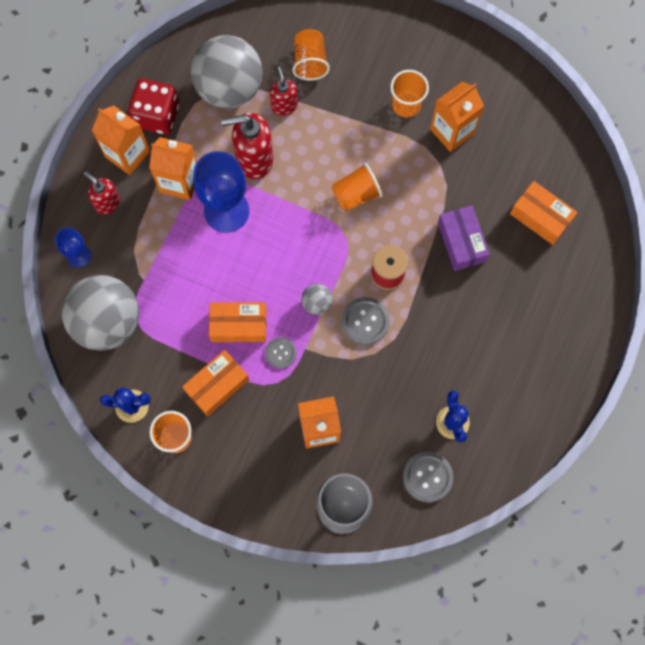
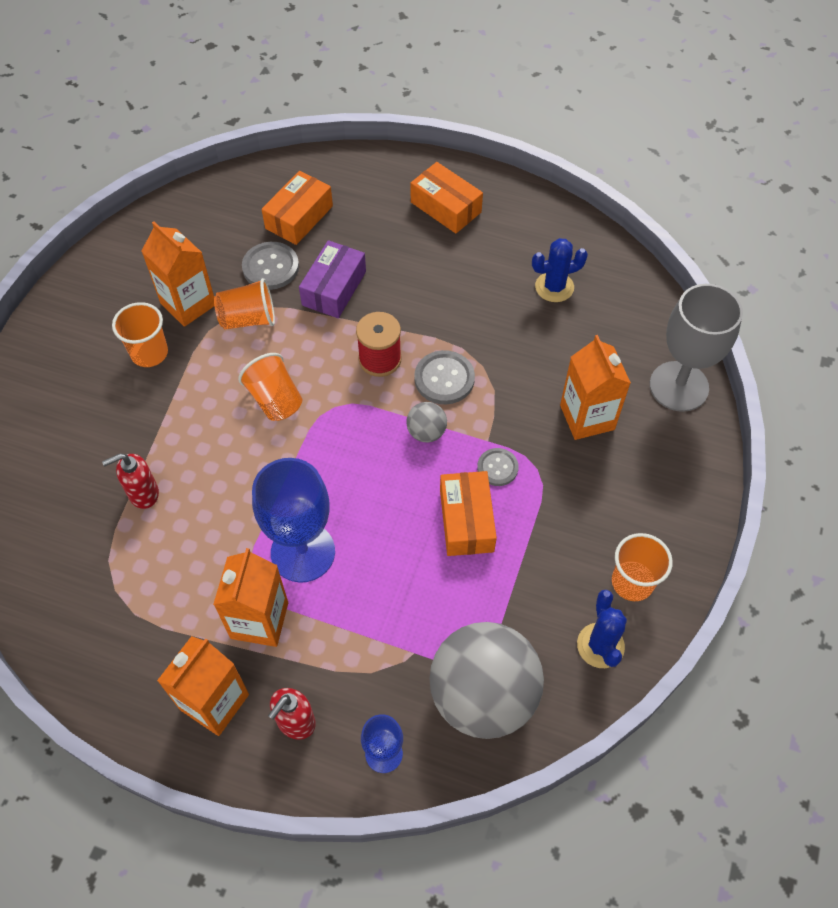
camera: 95 degrees left, 15 degrees down
red dice [128,79,179,135] -> none
orange box [182,350,249,416] -> orange box moved to [410,162,483,233]
grey ball [191,35,262,109] -> none
red soap dispenser [221,113,273,179] -> none
orange cup [292,29,330,81] -> orange cup moved to [214,278,275,330]
grey button [403,452,453,503] -> grey button moved to [242,242,299,290]
purple box [438,206,490,271] -> purple box turned 45 degrees counterclockwise [299,240,366,318]

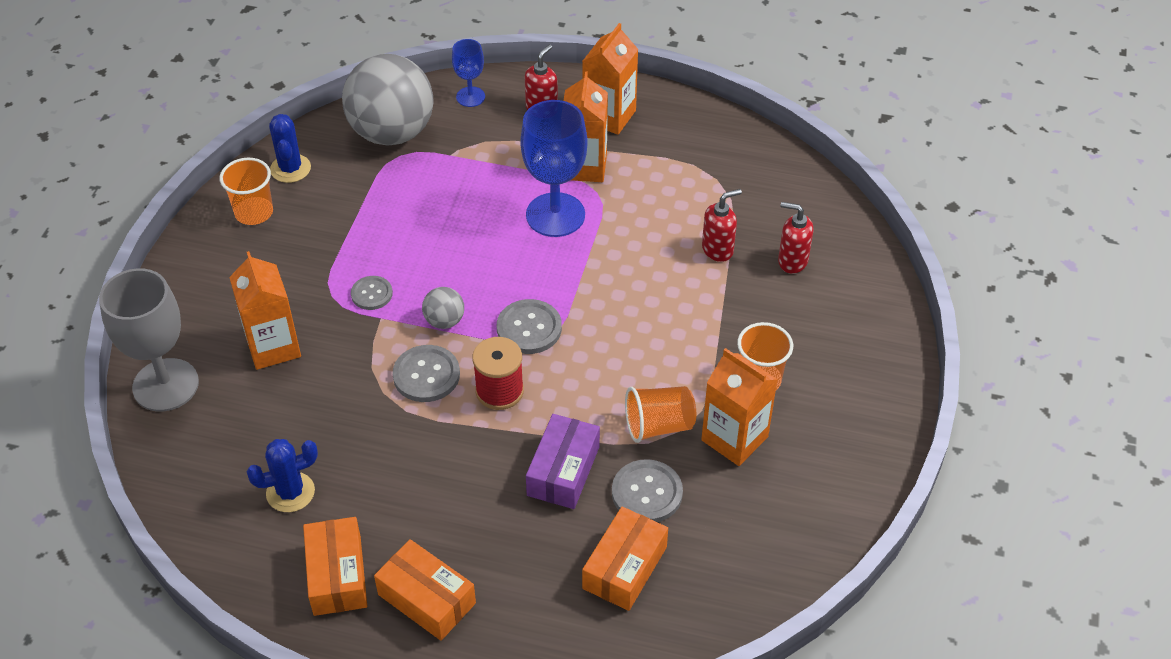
camera: 175 degrees right, 10 degrees down
orange cup [238,353,303,421] -> none
orange box [440,471,497,556] -> orange box moved to [303,517,367,616]
none -> grey button [497,299,562,354]
none -> red soap dispenser [778,202,813,274]

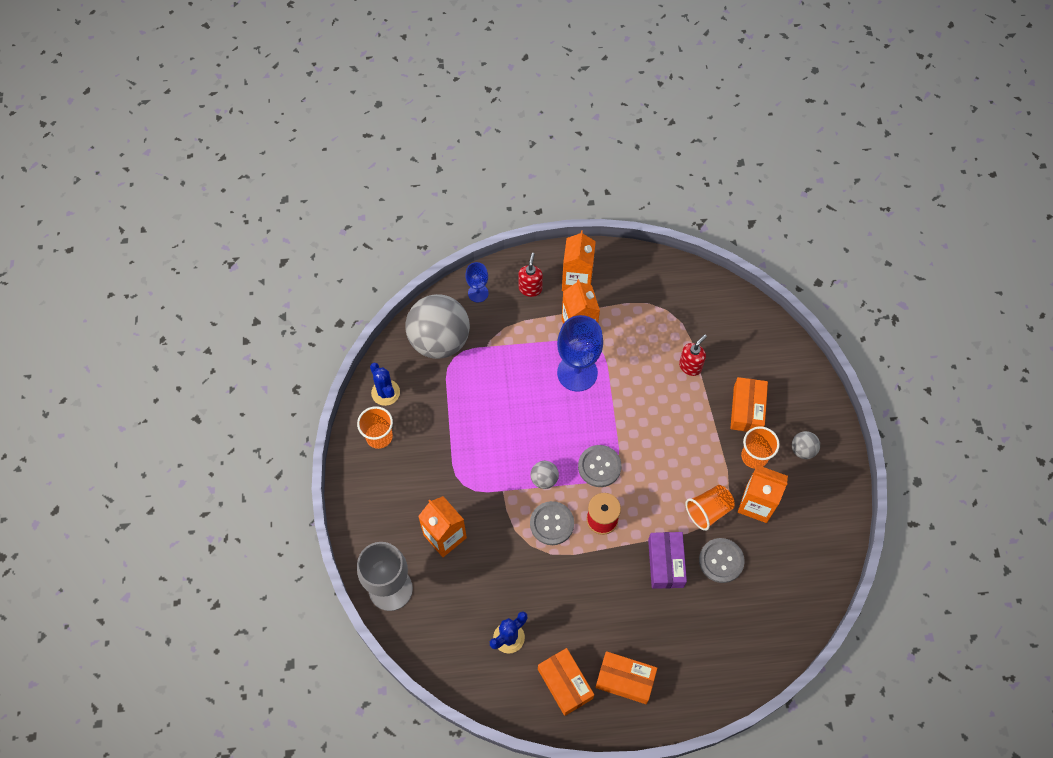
camera: 20 degrees left, 15 degrees up
grey button [351,276,393,310] -> none
orange box [582,507,668,611] -> orange box moved to [730,377,768,432]
red soap dispenser [778,202,813,274] -> none
none -> grey ball [792,431,820,459]

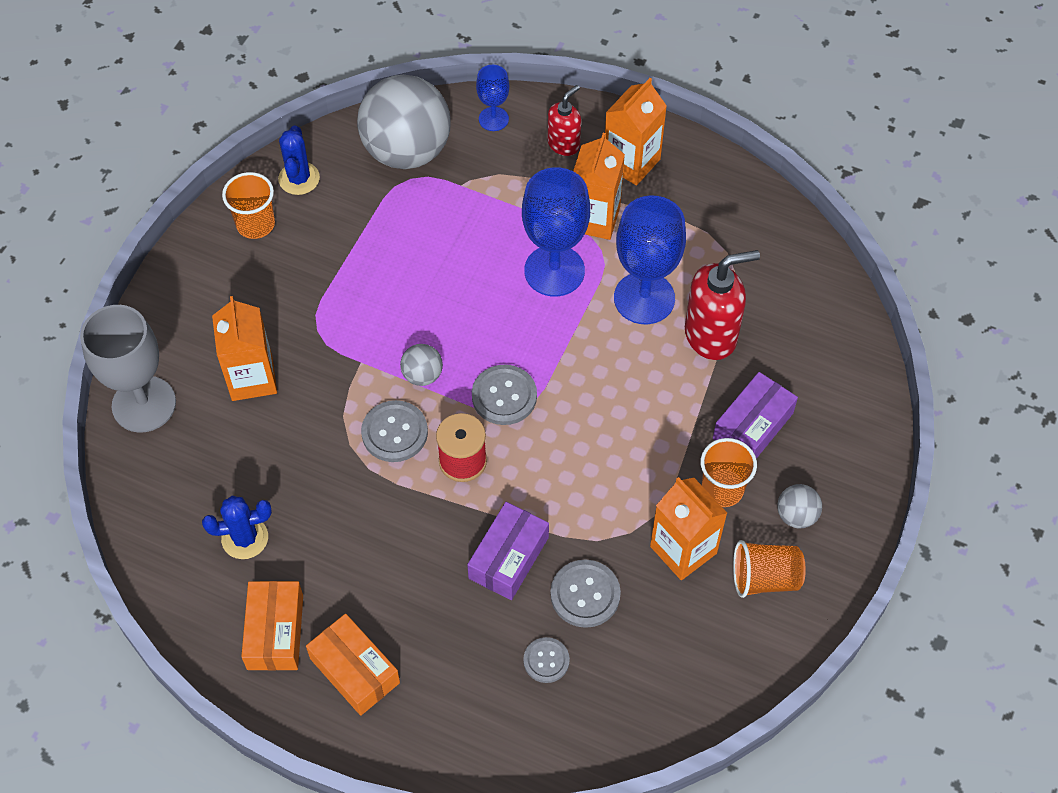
camera: 30 degrees right, 5 degrees down
red soap dispenser [679,335,707,376] -> red soap dispenser [685,250,760,360], size x1.68
orange cup [685,485,735,531] -> orange cup moved to [733,540,806,598]
orange box [730,377,768,432] -> purple box [713,372,798,459]
none -> grey button [523,637,570,683]
none -> blue goblet [614,196,686,324]

